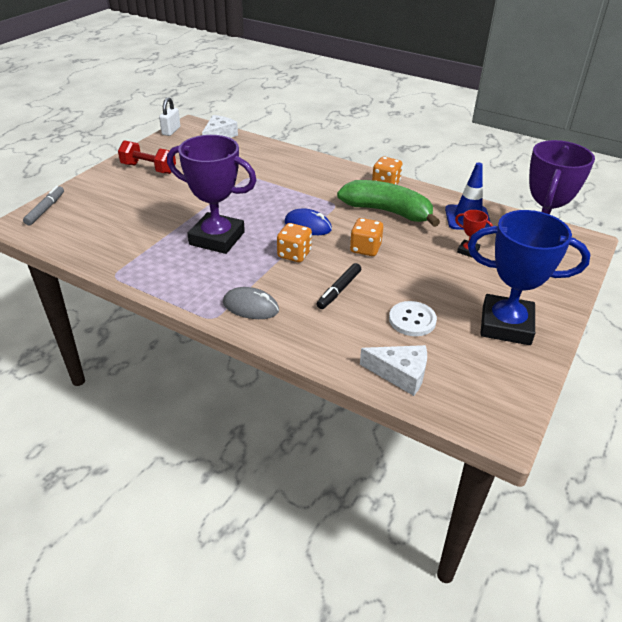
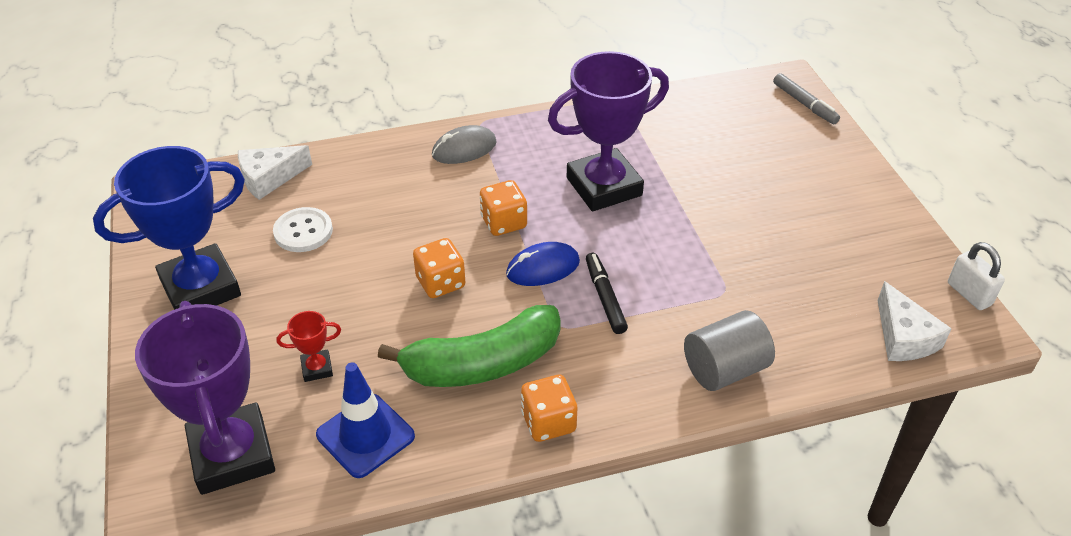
camera: 135 degrees right, 5 degrees up
red dumbbell [118,140,176,174] -> none
black marker [317,263,361,309] -> black marker moved to [586,253,628,334]
none -> grey cylinder [684,310,775,391]

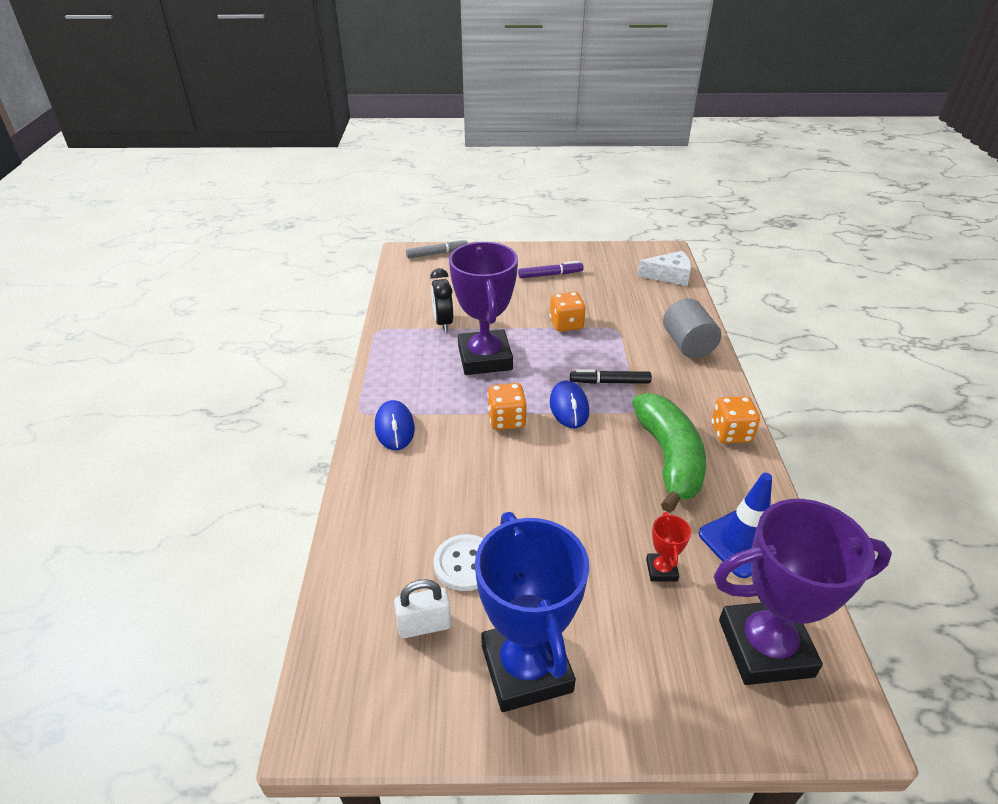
camera: 75 degrees left, 5 degrees down
white cheese [238,145,312,200] -> none
orange dice [413,238,466,298] -> orange dice moved to [550,292,586,332]
grey mouse [432,125,497,164] -> blue mouse [375,400,415,450]
white padlock [948,242,1005,310] -> white padlock moved to [394,579,451,638]
none -> black clock [430,268,453,332]
none -> purple marker [518,261,584,278]

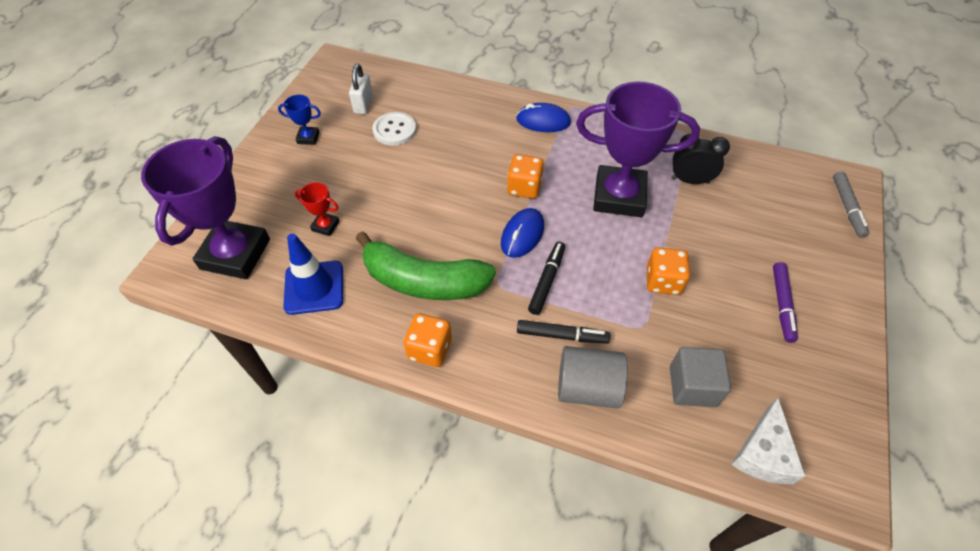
camera: 110 degrees right, 15 degrees up
blue trophy [475,512,589,712] -> blue trophy [278,95,321,145], size x0.41
blue mouse [550,381,589,428] -> blue mouse turned 75 degrees counterclockwise [501,208,544,258]
none -> black marker [517,320,611,344]
none -> grey cube [670,347,731,407]

